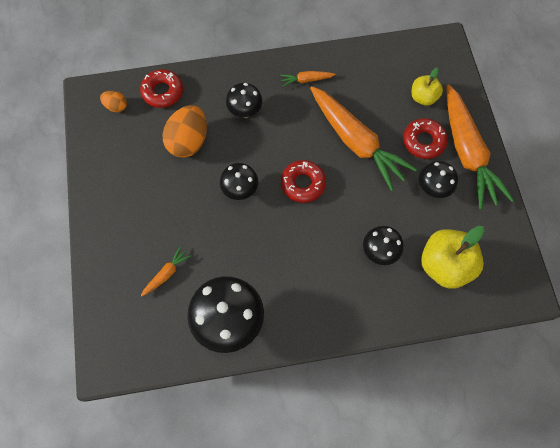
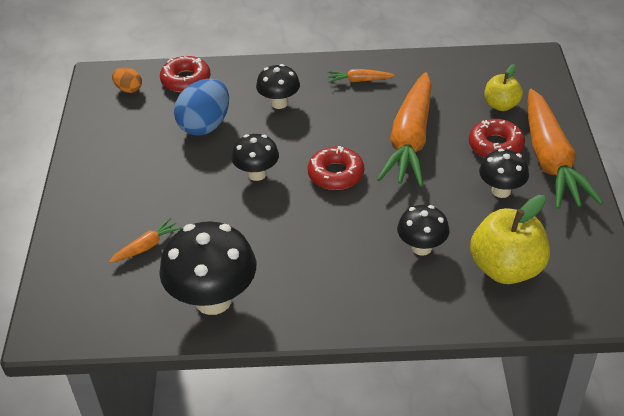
camera: 10 degrees right, 25 degrees down
orange egg [163,105,207,158] -> blue egg [174,79,229,135]
orange carrot [310,86,417,191] -> orange carrot turned 45 degrees clockwise [377,72,432,187]

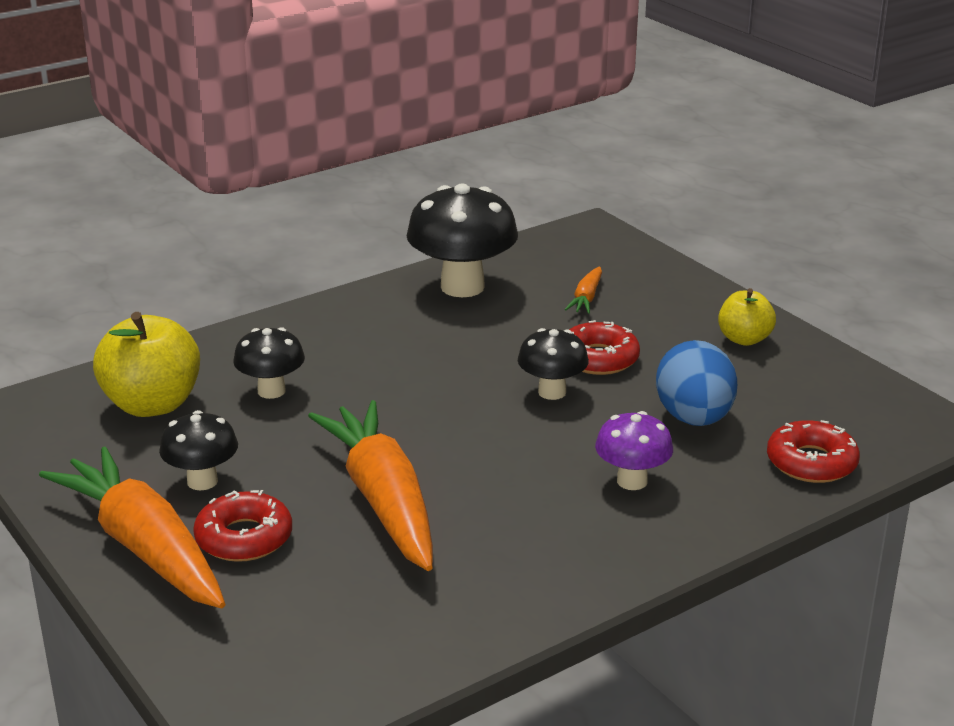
camera: 145 degrees right, 15 degrees down
orange egg [112,68,142,93] -> none
black mushroom [256,64,300,109] -> purple mushroom [595,411,673,490]
red donut [308,146,364,190] -> red donut moved to [569,320,640,375]
orange carrot [328,69,395,82] -> none
yellow apple [484,64,523,111] -> yellow apple moved to [718,288,776,346]

